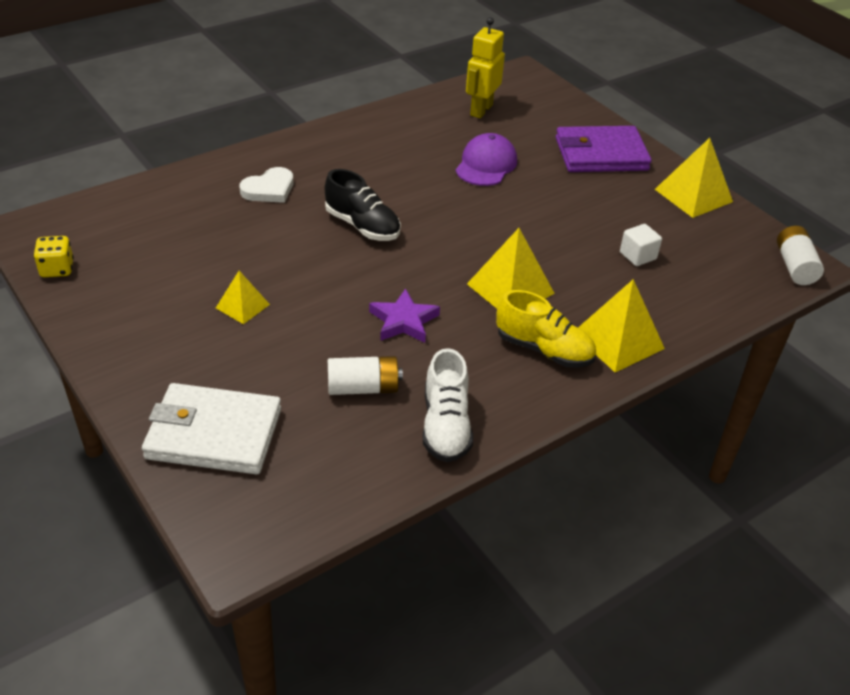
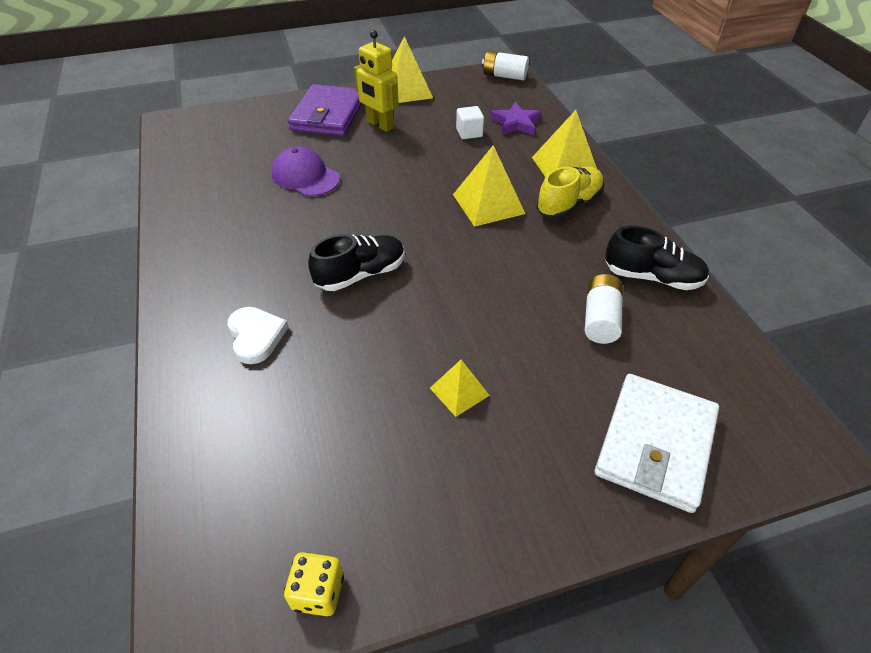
camera: 70 degrees left, 5 degrees up
purple star [369,288,440,343] -> purple star moved to [490,102,542,135]
white shoe [423,348,473,462] -> black shoe [605,226,709,290]
yellow robot [466,17,505,118] -> yellow robot moved to [354,30,399,132]

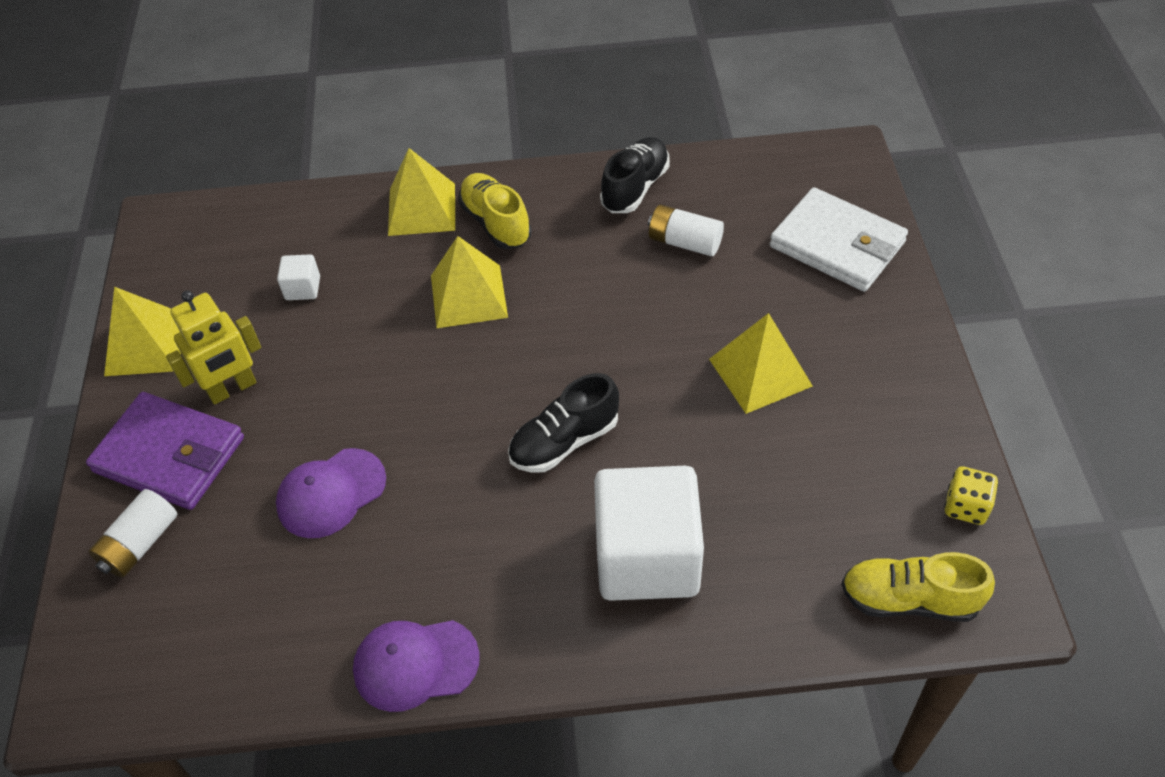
camera: 75 degrees left, 5 degrees up
white heart [227,307,289,364] -> white cube [594,466,704,601]
black shoe [308,234,405,291] -> black shoe turned 105 degrees counterclockwise [508,373,619,473]
yellow pyramid [430,360,490,417] -> yellow pyramid [709,313,813,414], size x1.70
white battery [482,51,529,81] -> white battery moved to [89,489,177,577]
purple star [490,102,542,135] -> none
none -> purple cap [353,620,480,712]
none -> yellow shoe [841,552,995,622]

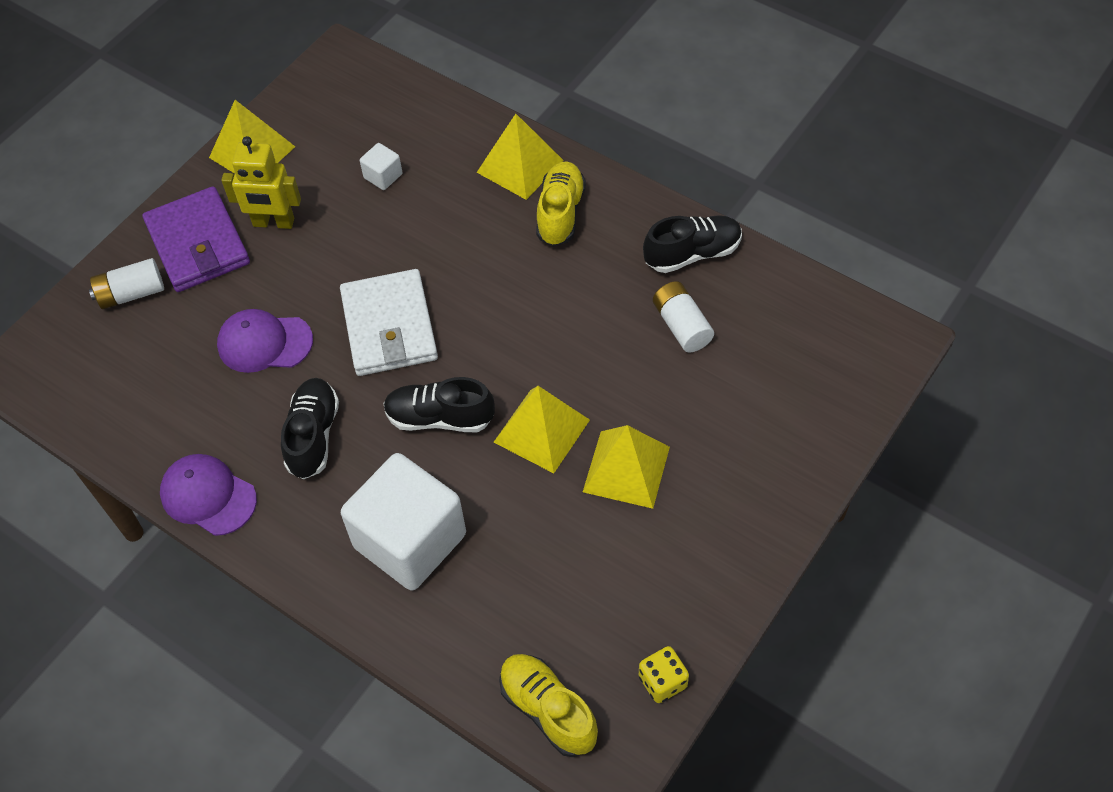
camera: 40 degrees right, 5 degrees up
yellow pyramid [431,236,508,328] -> yellow pyramid moved to [494,386,590,473]
white wallet [770,187,908,292] -> white wallet moved to [340,269,438,376]
none -> black shoe [281,378,339,479]

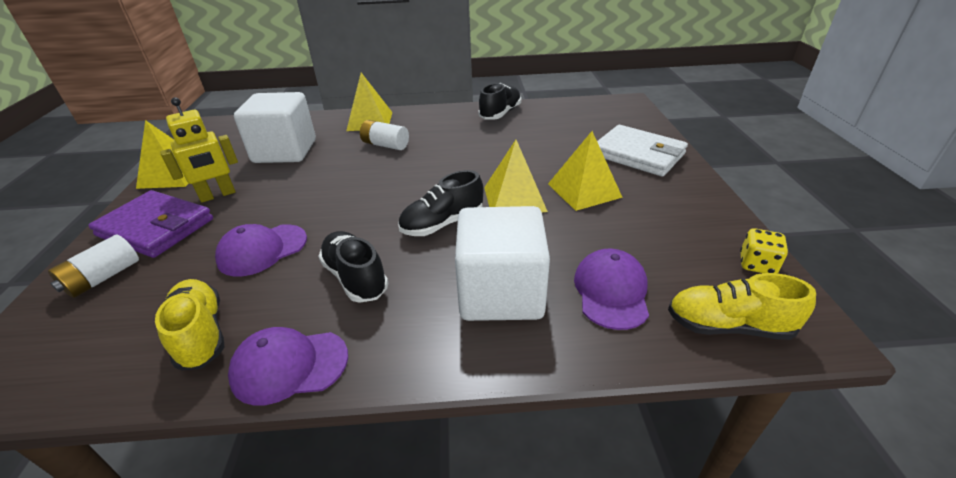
camera: 40 degrees left, 20 degrees down
white wallet [340,269,438,376] -> white wallet moved to [597,125,688,177]
white cube [360,143,402,190] -> white cube [234,92,316,163], size x2.45
yellow shoe [536,161,586,247] -> yellow shoe moved to [155,279,224,371]
white battery [653,281,714,352] -> white battery moved to [360,120,409,150]
none -> purple cap [574,249,649,330]

